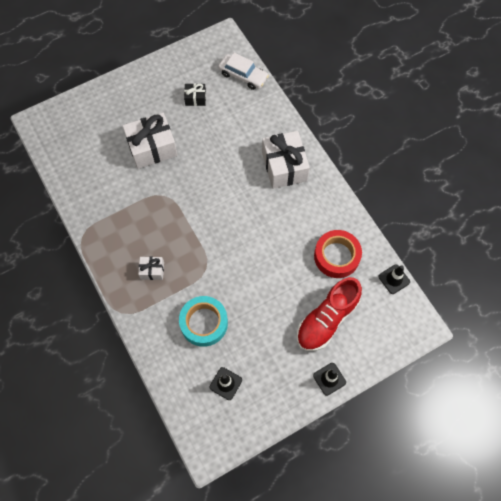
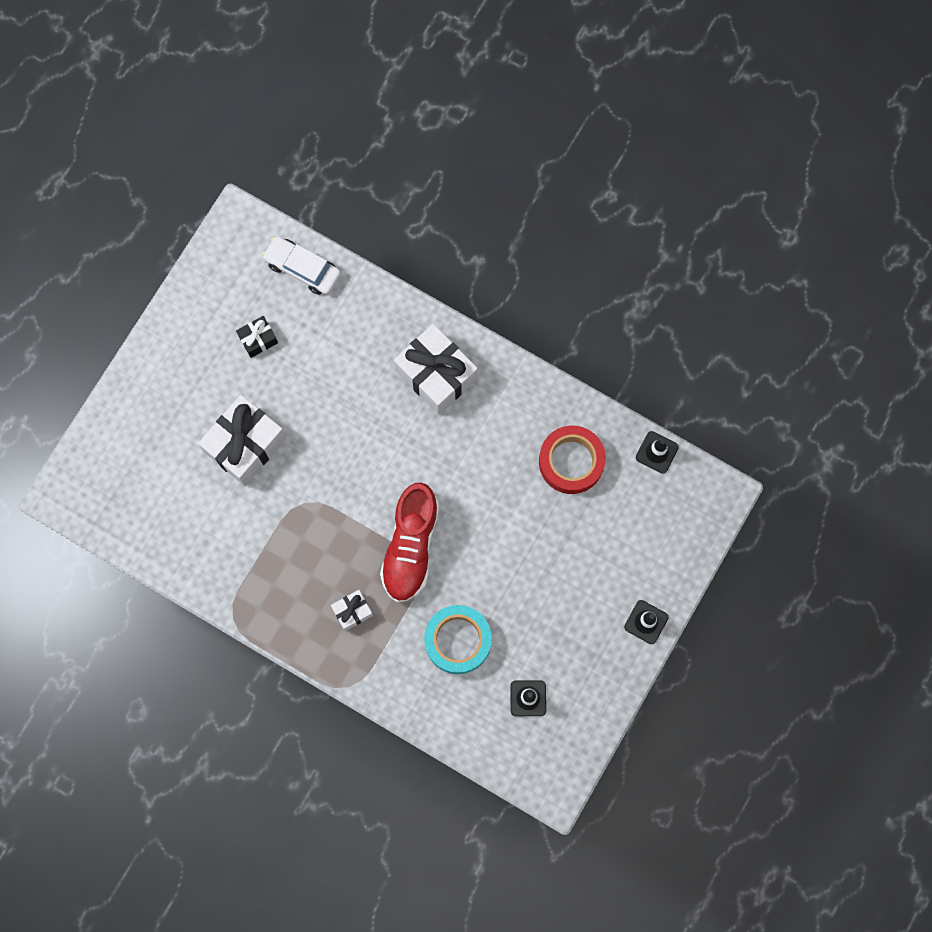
camera: 30 degrees left, 10 degrees up
white car [218,53,269,90] -> white car turned 150 degrees counterclockwise [262,236,341,295]
red shoe [297,277,362,351] -> red shoe moved to [380,482,439,602]

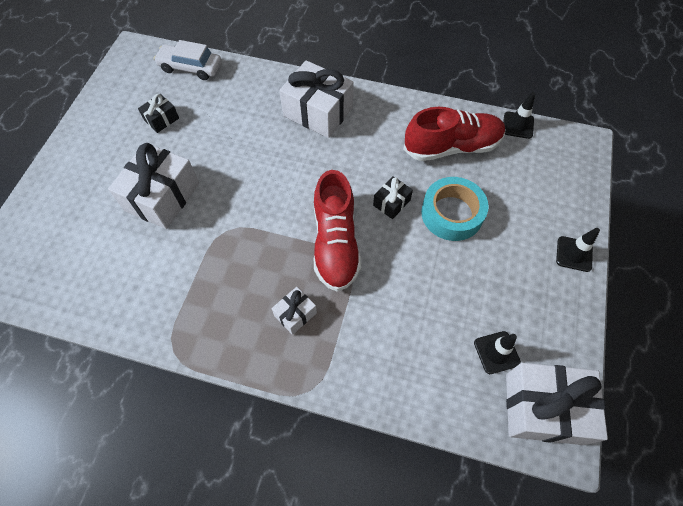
camera: 15 degrees left, 15 degrees down
turquoise tape [424,605,492,674] -> turquoise tape moved to [421,177,489,241]
red tape [539,426,606,494] -> red shoe [403,107,505,161]
none -> black gift [373,176,413,219]
none -> white gift [506,363,608,445]

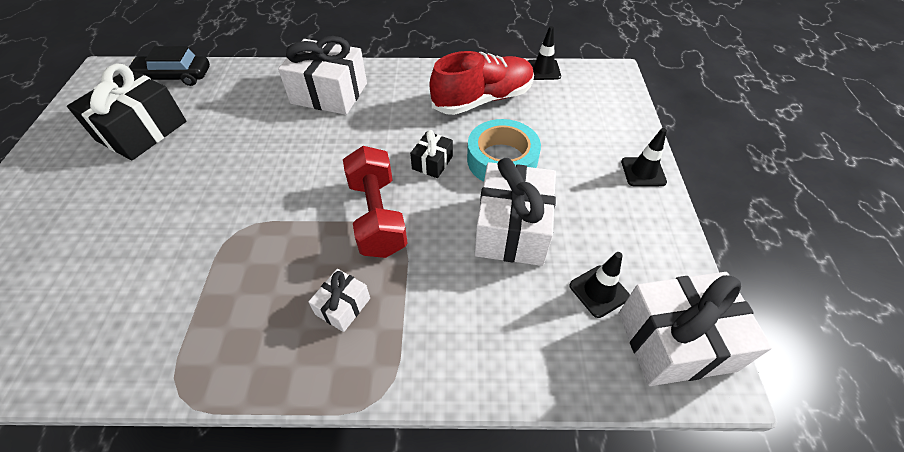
camera: 15 degrees left, 10 degrees down
white gift [108,143,199,229] -> white gift moved to [475,158,556,266]
black gift [138,94,179,133] -> black gift [67,64,186,161], size x2.03
white car [154,40,222,80] -> black car [129,46,210,86]
red shoe [314,170,361,292] -> red dumbbell [343,146,408,258]

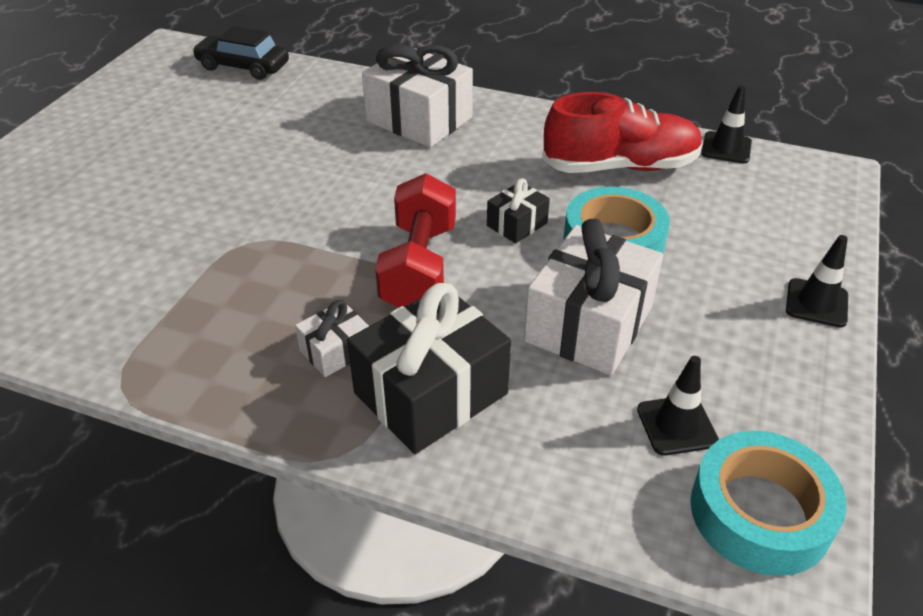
camera: 20 degrees right, 10 degrees down
black gift [67,64,186,161] -> black gift moved to [347,283,511,454]
white gift [619,272,772,386] -> turquoise tape [690,431,846,576]

